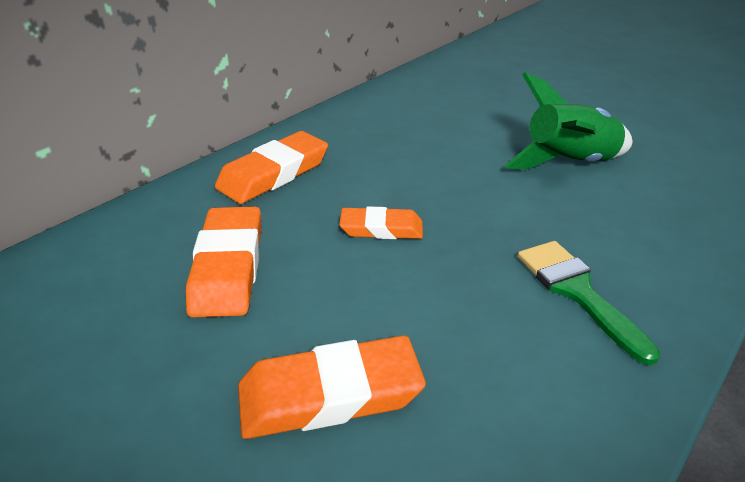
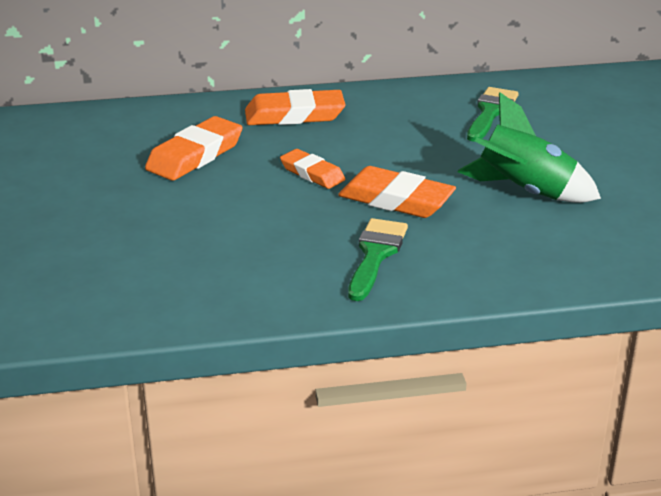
camera: 40 degrees right, 5 degrees down
orange eraser [238,335,426,439] -> orange eraser moved to [338,166,456,218]
none -> green brush [467,87,519,142]

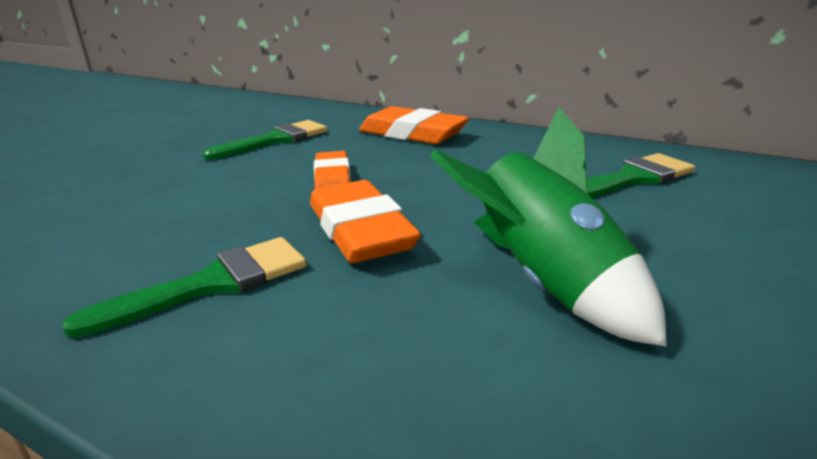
camera: 40 degrees right, 5 degrees down
orange eraser [145,116,243,181] -> green brush [203,120,328,160]

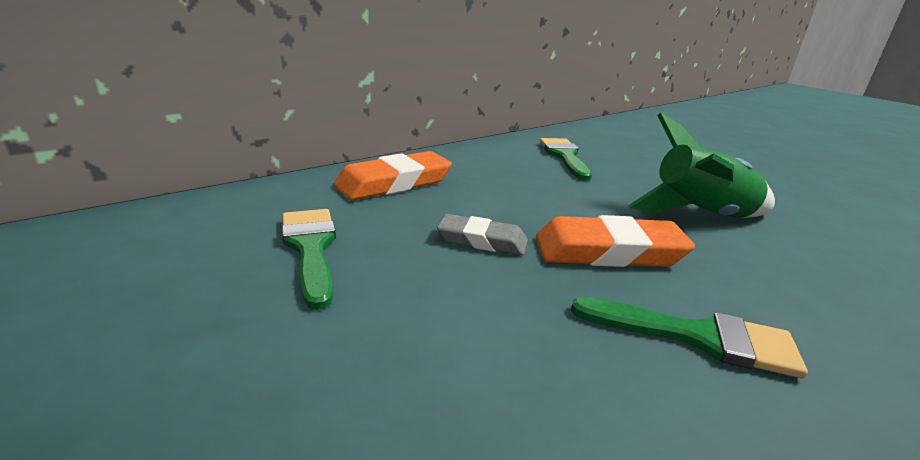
camera: 70 degrees left, 0 degrees up
green brush [62,237,307,338] -> green brush turned 120 degrees clockwise [571,297,808,378]
orange eraser [314,151,351,189] -> grey eraser [437,214,528,256]

